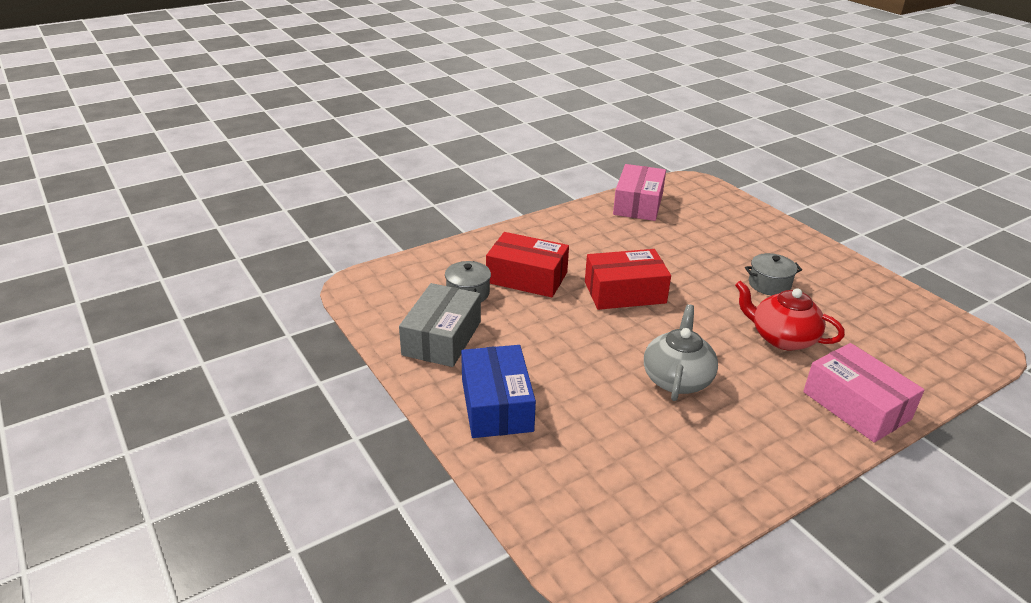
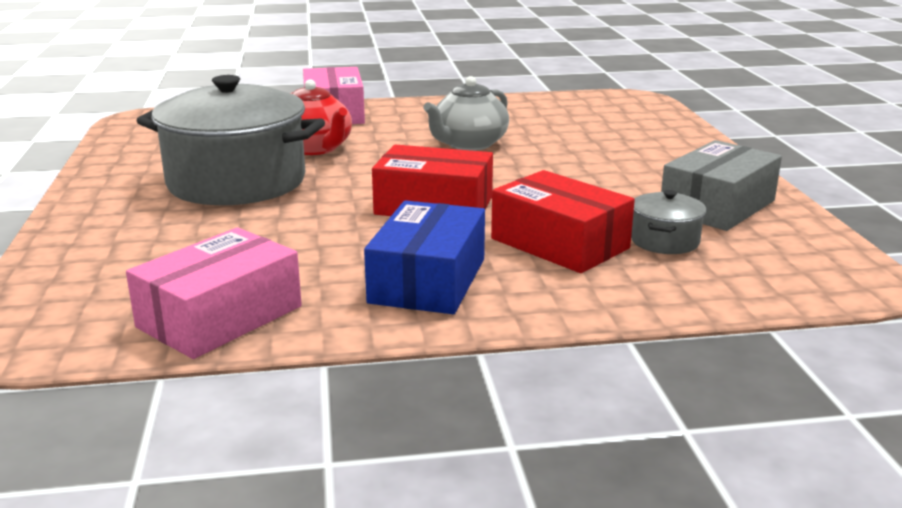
camera: 155 degrees left, 10 degrees down
blue box [461,345,536,438] -> blue box moved to [364,200,485,314]
grey pot [745,253,802,296] -> grey pot [136,75,325,205], size x2.33

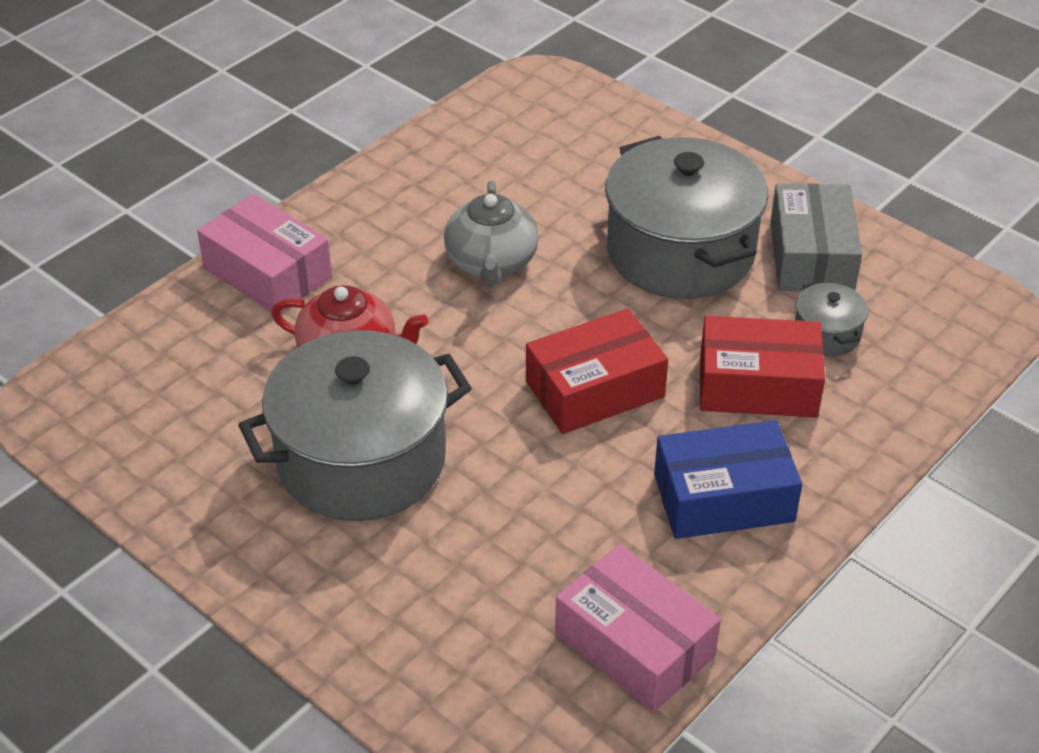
camera: 40 degrees left, 20 degrees up
pink box [126,227,302,359] -> pink box turned 45 degrees counterclockwise [555,544,721,712]
blue box [364,200,485,314] -> blue box turned 75 degrees counterclockwise [654,420,802,539]
none -> grey pot [605,136,768,299]

